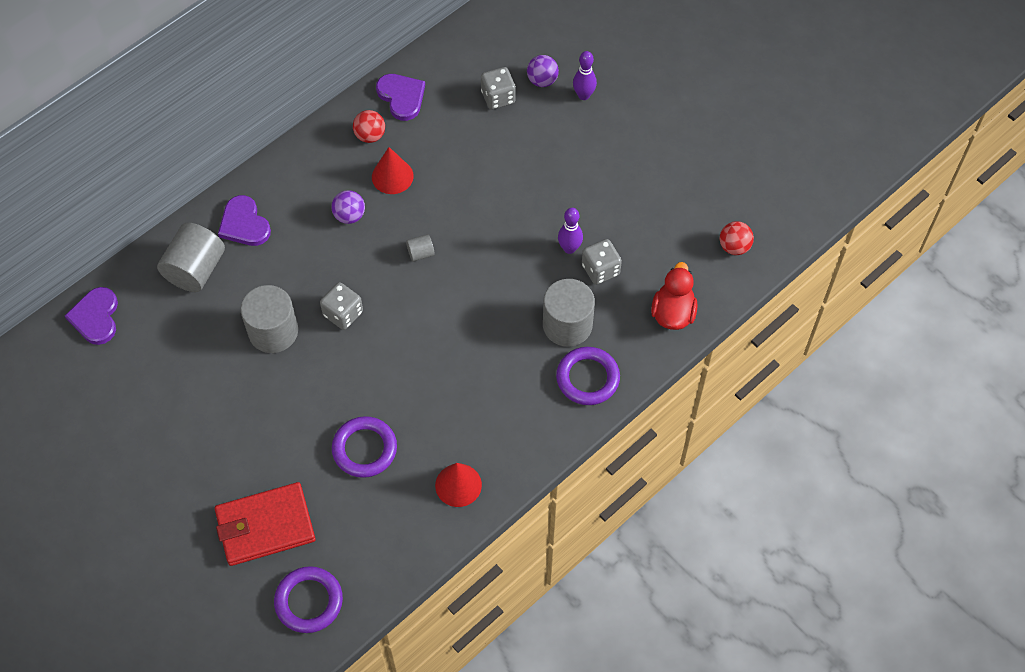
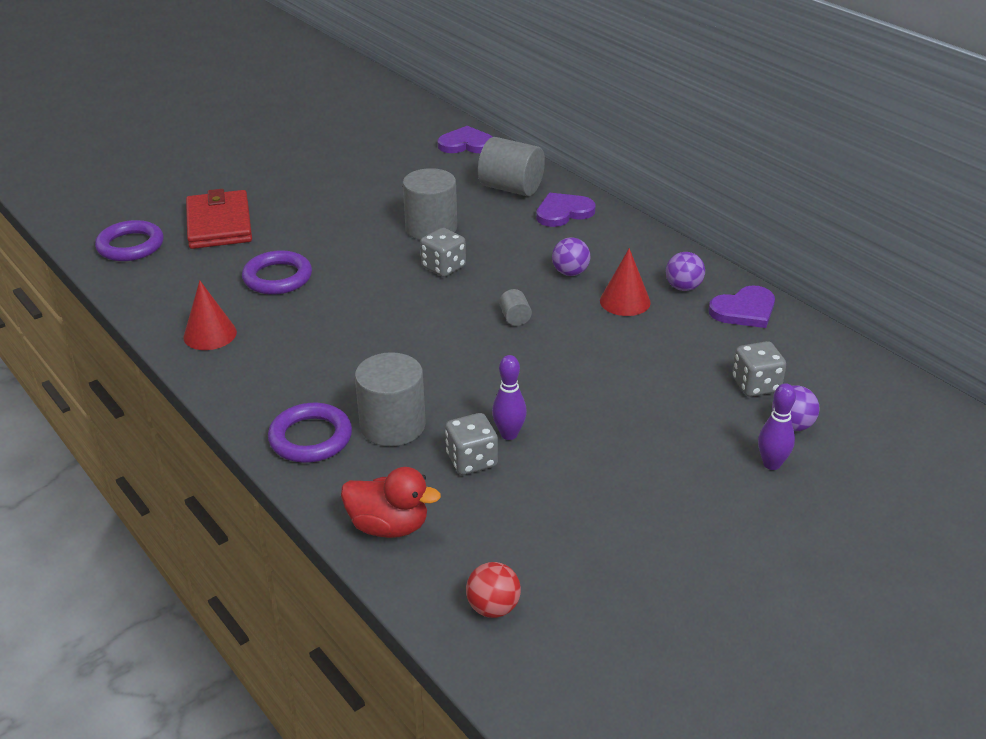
camera: 95 degrees right, 25 degrees down
red ball [353,110,385,143] -> purple ball [666,252,705,291]

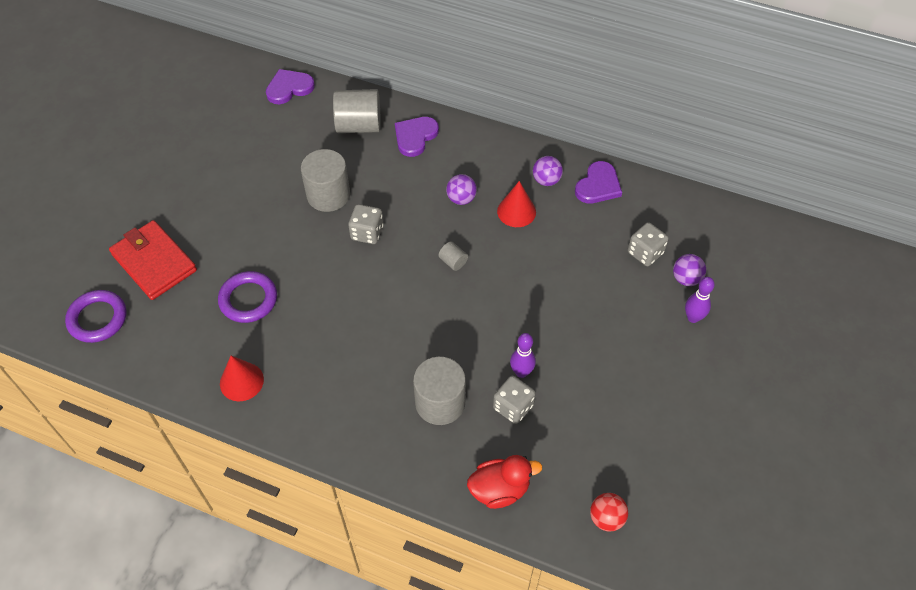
camera: 30 degrees left, 20 degrees up
purple ring [268,403,352,463] -> none

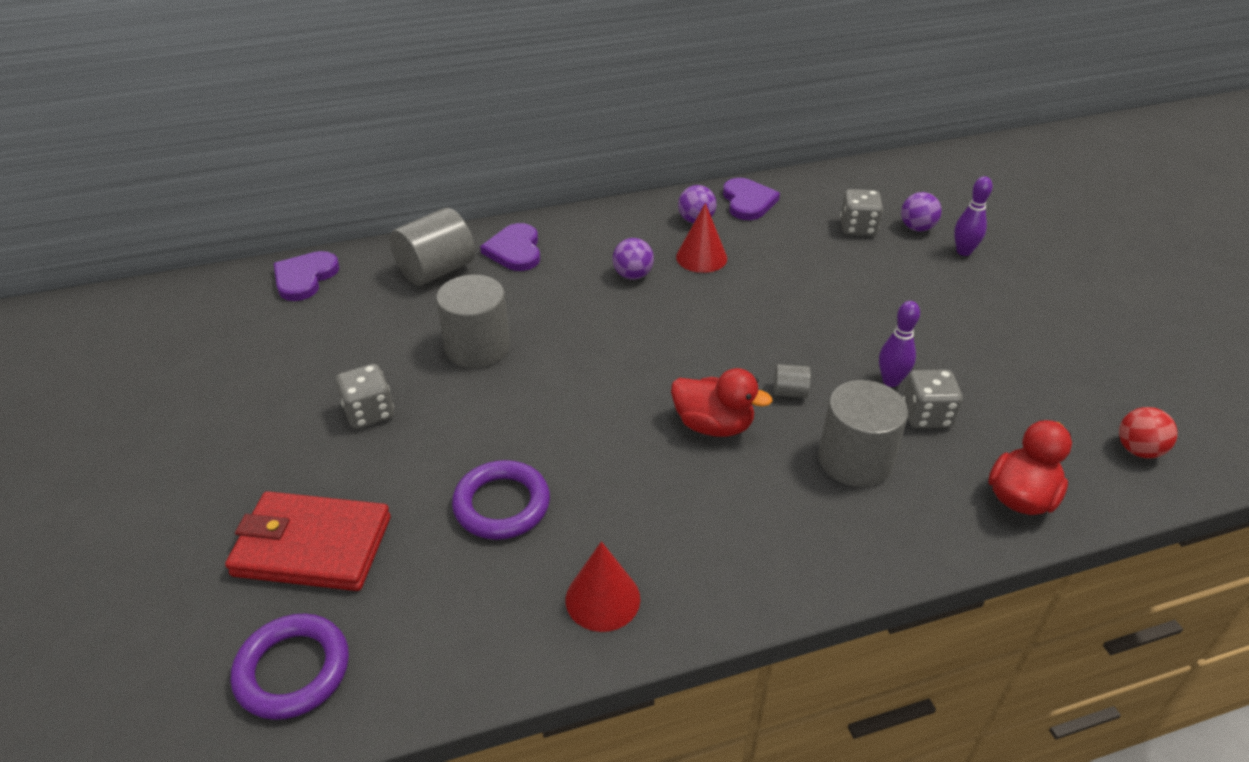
camera: 40 degrees left, 15 degrees down
grey dice [348,204,383,244] -> grey dice moved to [336,364,394,429]
grey cylinder [439,242,468,271] -> grey cylinder moved to [774,364,811,398]
none -> red duck [671,368,773,437]

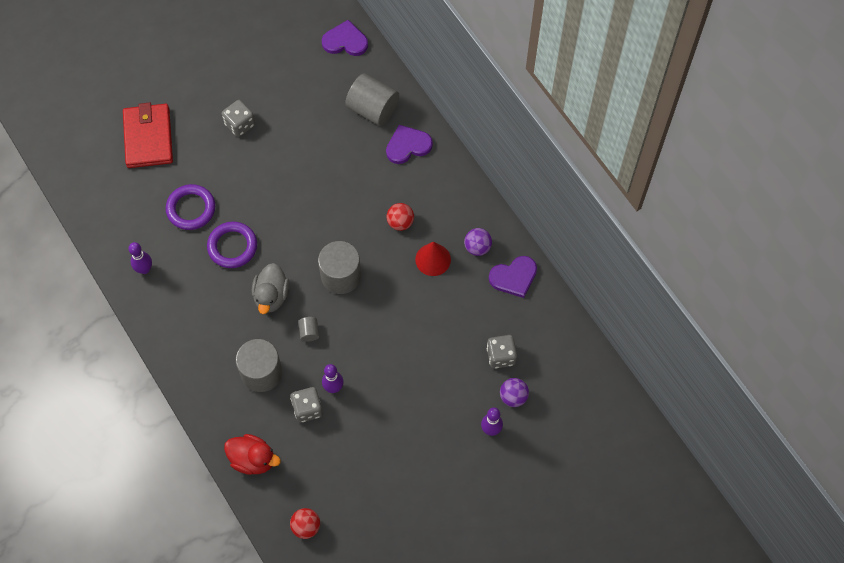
camera: 75 degrees right, 25 degrees up
purple ring [231,614,349,720] -> purple ring moved to [207,222,257,268]
grey cylinder [436,275,510,368] -> grey cylinder moved to [318,241,361,294]
red cone [565,541,640,632] -> purple bowling pin [128,242,152,274]
purple ball [613,238,654,280] -> red ball [387,203,414,231]
red duck [671,368,773,437] -> grey duck [252,263,290,314]

